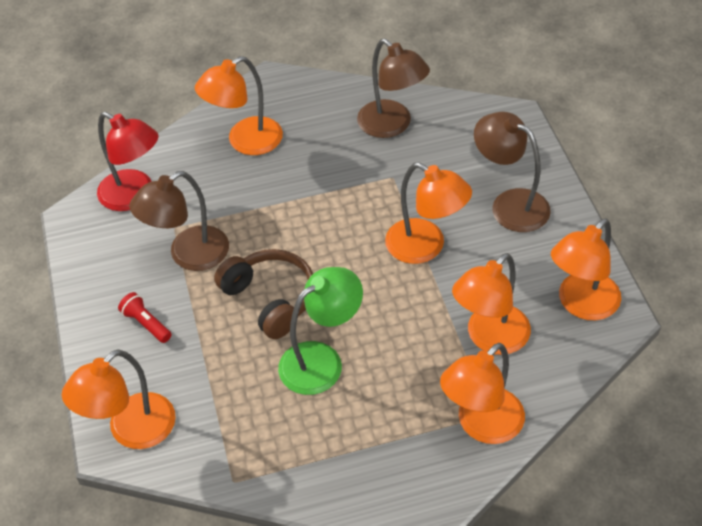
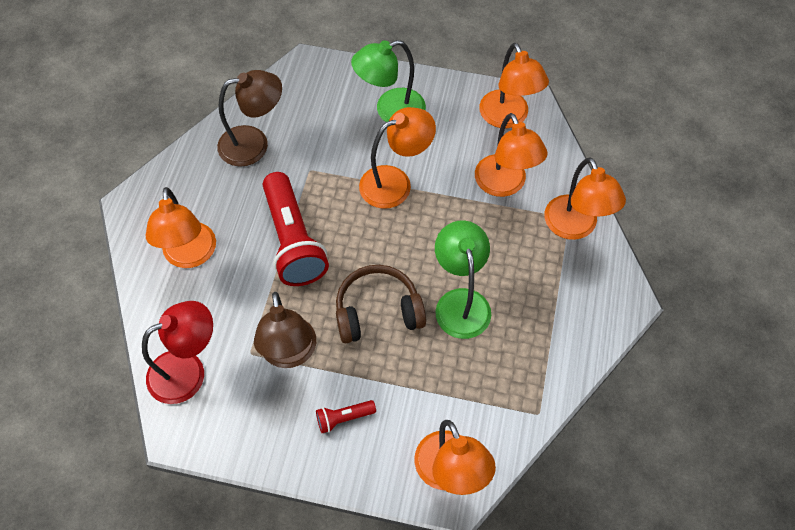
camera: 65 degrees left, 10 degrees up
brown lamp [474,112,551,232] -> green lamp [351,40,426,122]
none -> red flashlight [263,172,329,286]

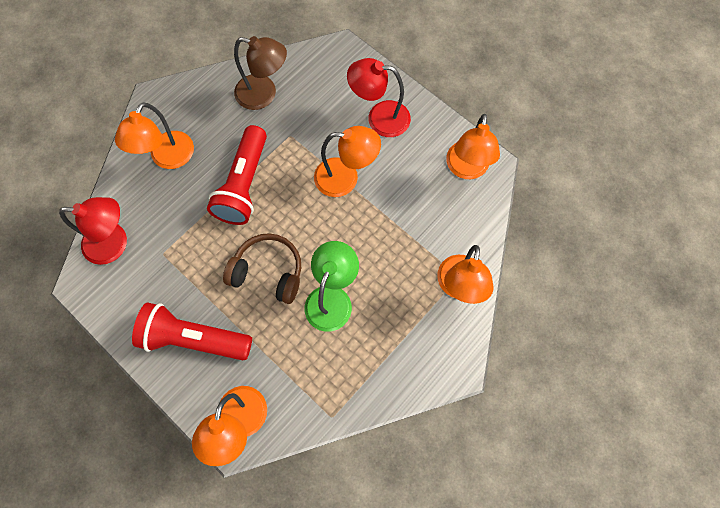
camera: 30 degrees right, 10 degrees up
brown lamp [254,292,316,368] -> none
red flashlight [316,400,376,433] -> red flashlight [132,302,252,361], size x2.28
green lamp [351,40,426,122] -> red lamp [347,58,411,137]
orange lamp [475,113,548,197] -> none

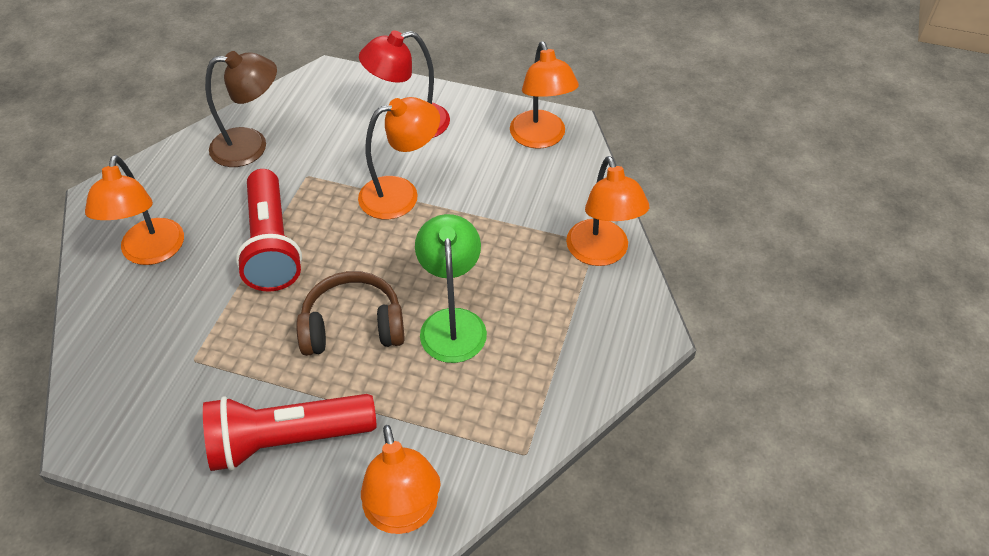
camera: 25 degrees left, 20 degrees down
red lamp [59,197,127,265] -> none

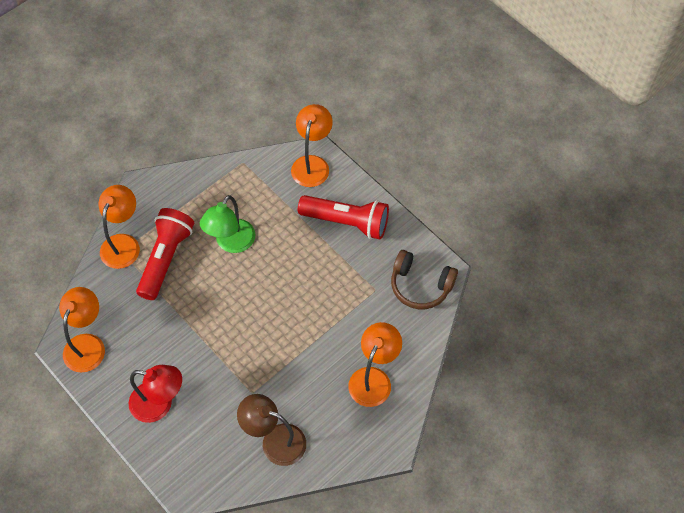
camera: 150 degrees left, 10 degrees up
red flashlight [236,169,302,292] -> red flashlight moved to [136,208,194,300]
brown headphones [296,271,405,356] -> brown headphones moved to [391,250,458,309]
orange lamp [358,97,440,219] -> none

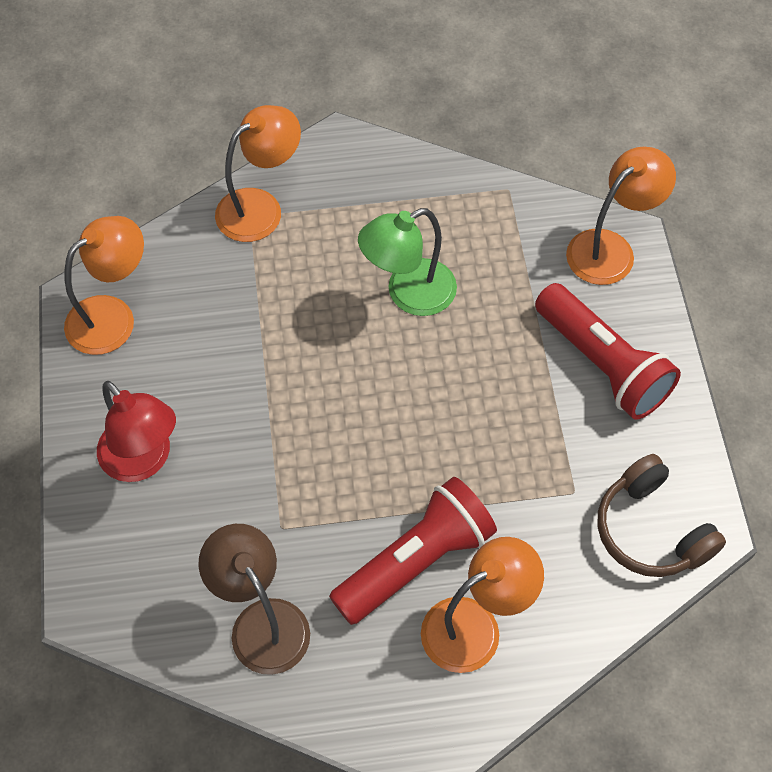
camera: 35 degrees right, 0 degrees up
red flashlight [136,208,194,300] -> red flashlight moved to [329,477,497,625]

